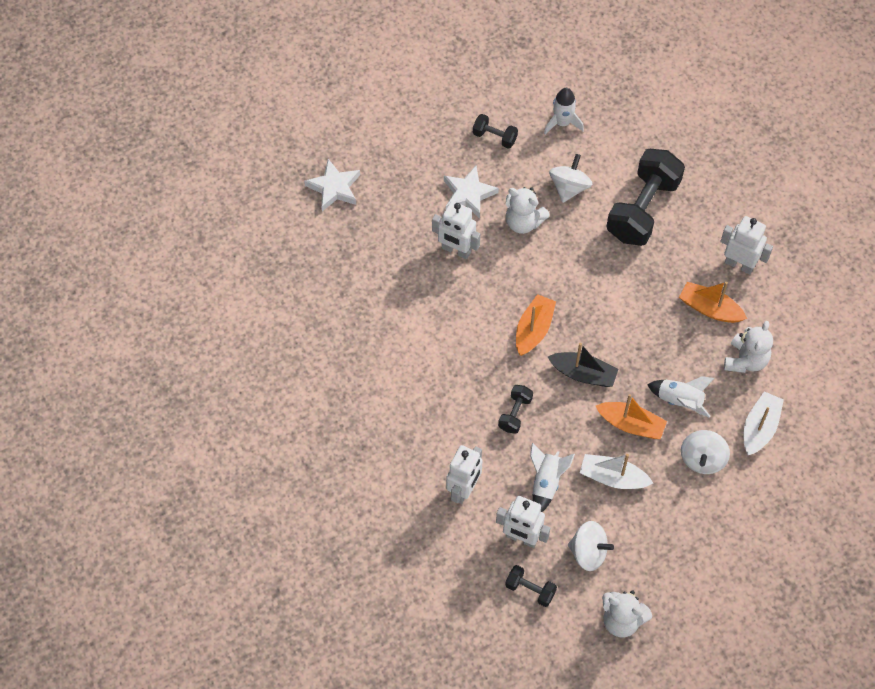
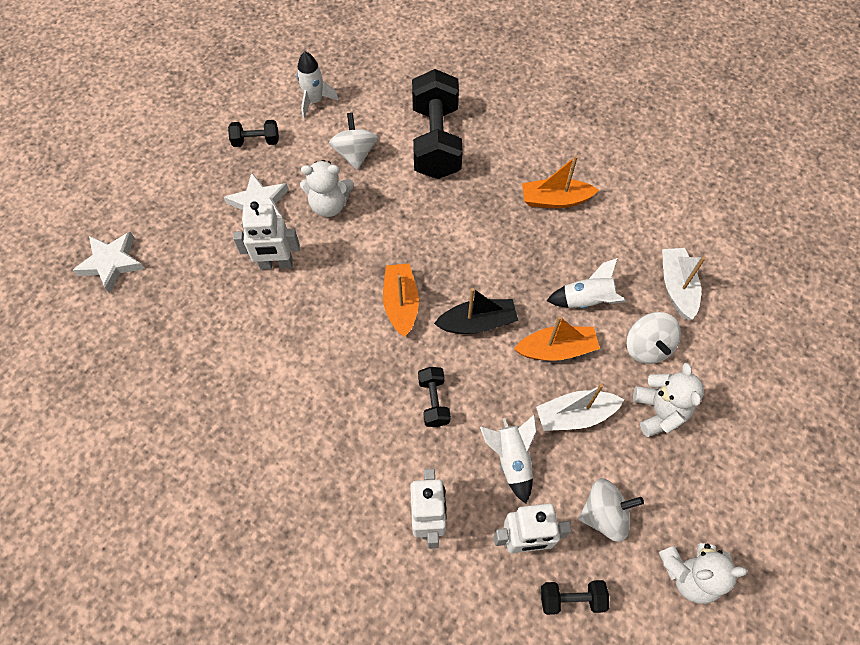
camera: 30 degrees left, 0 degrees up
white robot [720,216,773,274] -> none
white teddy bear [724,321,773,373] -> white teddy bear moved to [633,363,704,437]

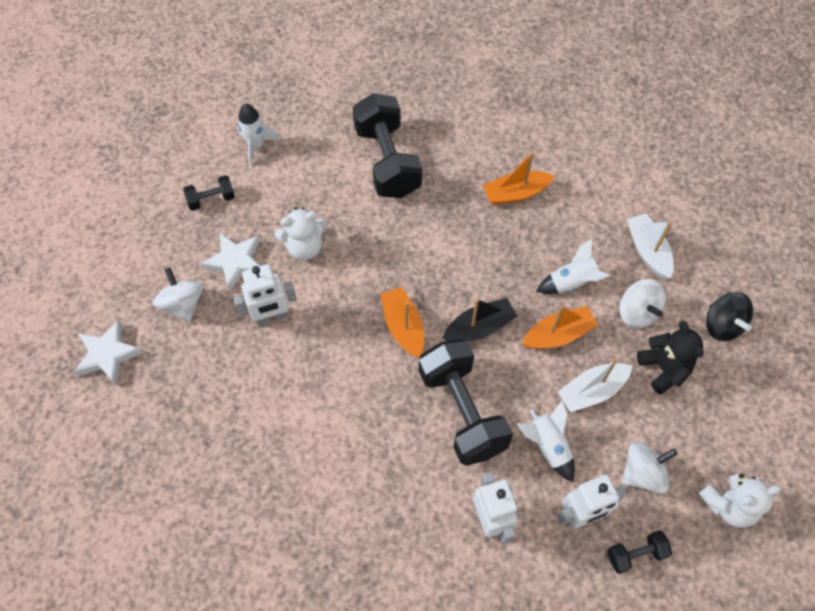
camera: 15 degrees left, 0 degrees up
white spinning top [329,113,378,170] -> white spinning top moved to [153,267,204,323]
black dumbbell [418,367,451,427] -> black dumbbell [419,339,513,466], size x2.17
white teddy bear [633,363,704,437] -> black teddy bear [637,321,704,394]
none -> black spinning top [706,292,753,341]

